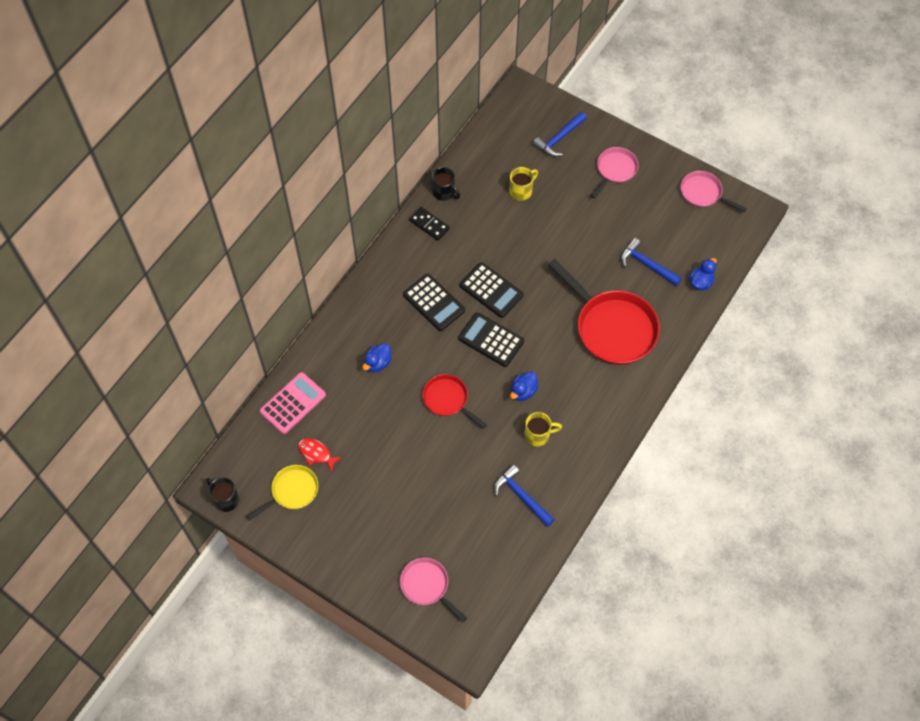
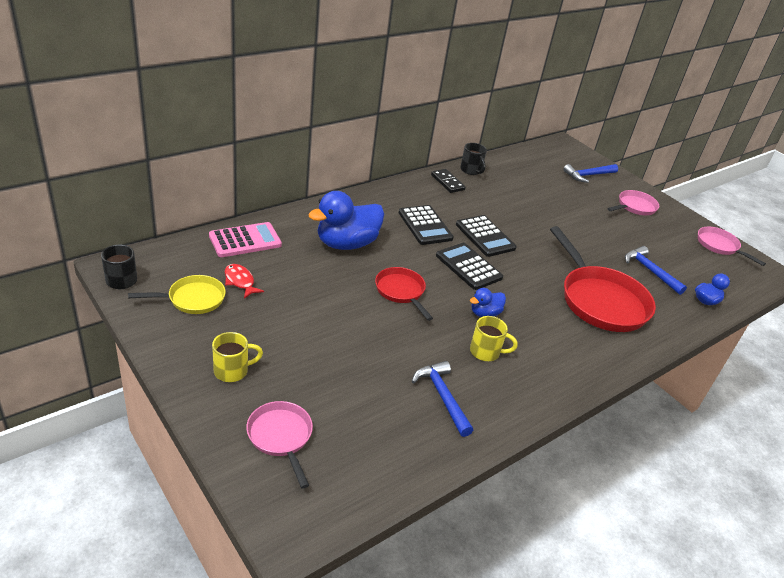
camera: 15 degrees right, 25 degrees down
blue duck [363,343,392,372] -> blue duck [308,191,384,250], size x2.03
yellow mug [509,167,538,201] -> yellow mug moved to [212,332,263,382]

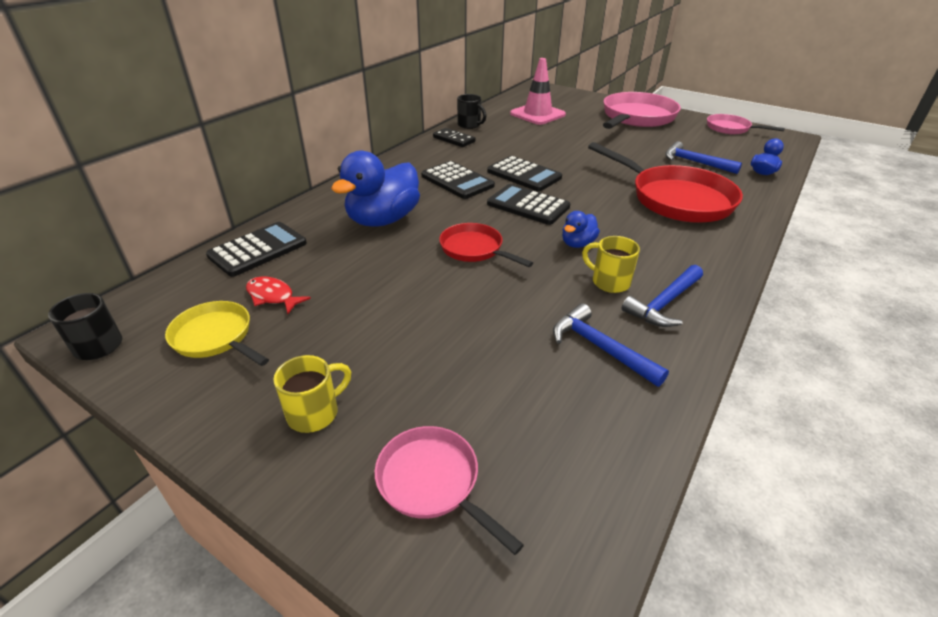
camera: 15 degrees left, 0 degrees up
yellow pan [128,275,226,314] -> yellow pan turned 105 degrees counterclockwise [165,301,269,366]
pink calculator [209,222,282,257] -> black calculator [206,222,307,277]
yellow mug [470,316,518,361] -> yellow mug turned 135 degrees counterclockwise [582,236,640,293]
blue hammer [563,164,618,183] -> blue hammer moved to [621,265,703,327]
pink pan [607,190,659,215] -> pink pan [603,92,681,129], size x1.85
none -> pink traffic cone [510,58,566,125]

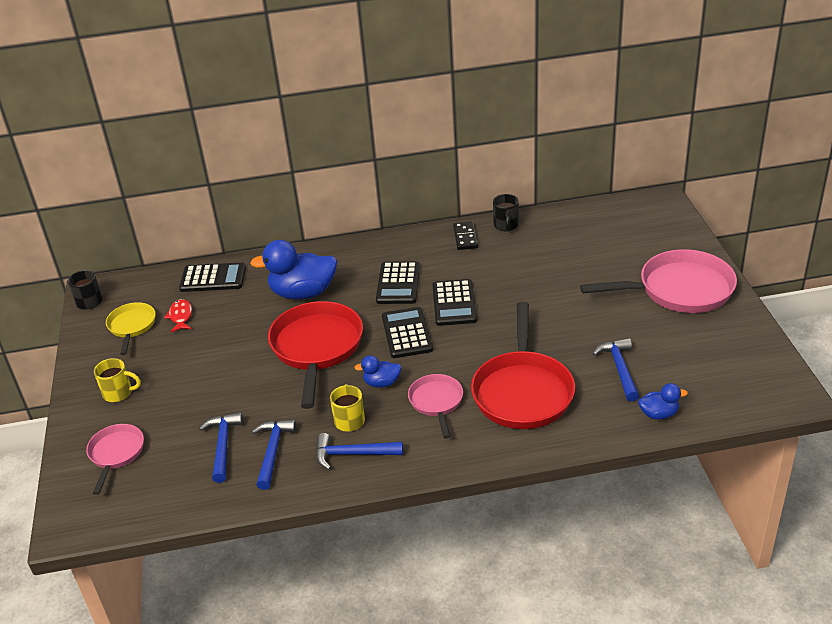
camera: 50 degrees right, 0 degrees up
red pan [439,223,533,267] -> red pan [268,301,363,409], size x1.85
pink traffic cone [510,58,566,125] -> none
pink pan [707,114,785,134] -> pink pan moved to [408,374,463,439]
none -> blue hammer [199,412,243,483]

